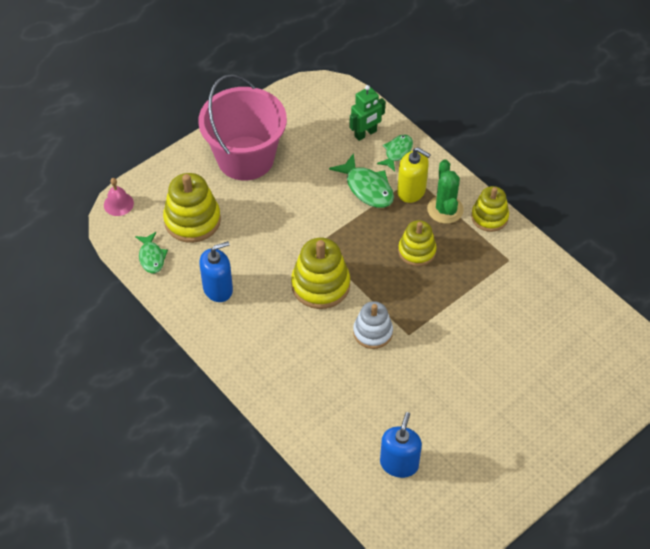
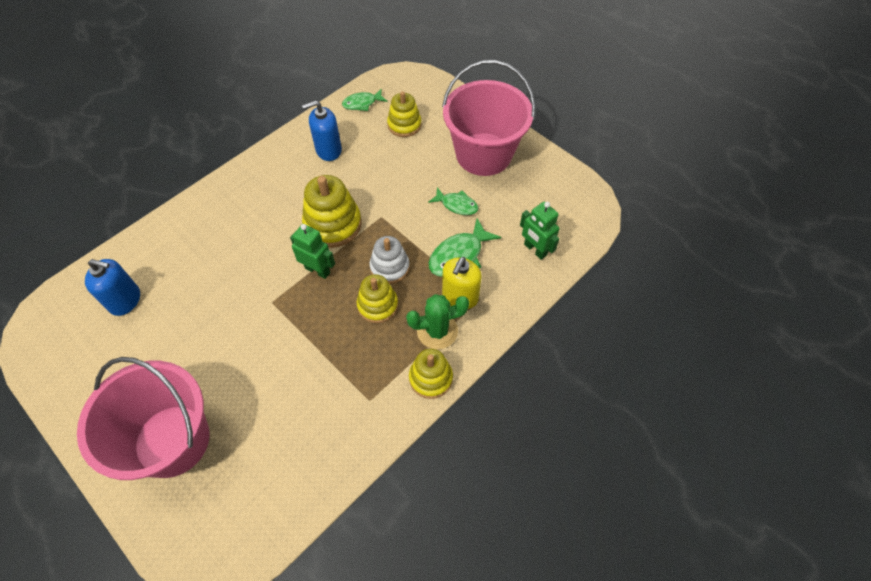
camera: 85 degrees right, 5 degrees up
pink bell [104,178,134,216] -> none
yellow stacking toy [163,173,221,243] -> yellow stacking toy [387,91,421,137], size x0.66
blue soap dispenser [199,241,233,302] -> blue soap dispenser turned 105 degrees clockwise [302,101,342,161]
white stacking toy [353,301,393,349] -> white stacking toy moved to [369,236,410,284]
green fish [377,134,413,172] -> green fish moved to [428,187,479,215]
none -> pink bucket [77,357,210,480]
none -> green robot [290,224,335,279]

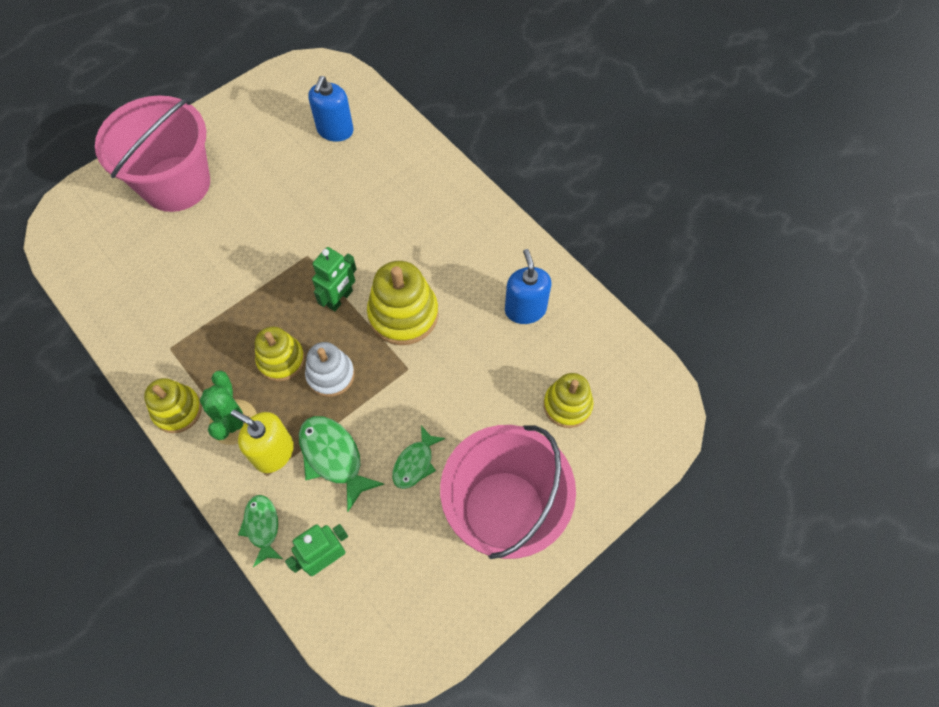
camera: 95 degrees right, 5 degrees up
green fish [342,88,387,111] -> green fish moved to [238,495,283,567]

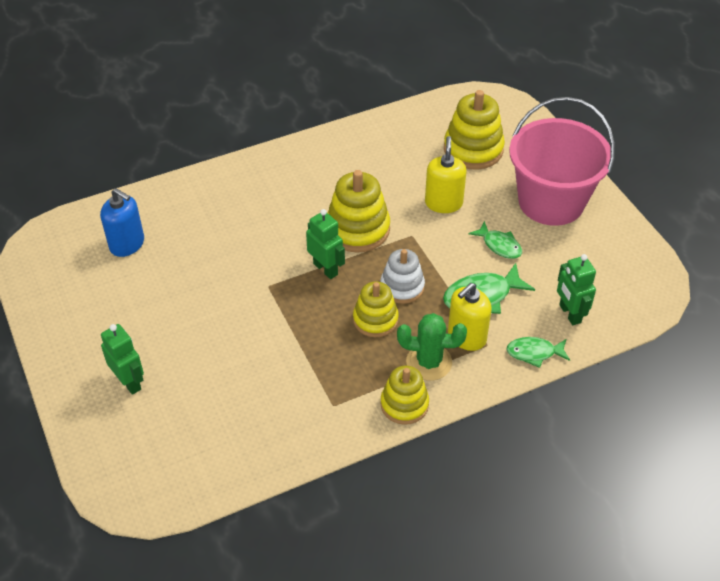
camera: 75 degrees left, 15 degrees down
pink bucket [95,96,210,212] -> green robot [101,324,144,395]
blue soap dispenser [505,249,552,324] -> none
yellow stacking toy [544,373,594,428] -> yellow stacking toy [444,90,505,170], size x1.52
none -> yellow soap dispenser [425,136,467,213]

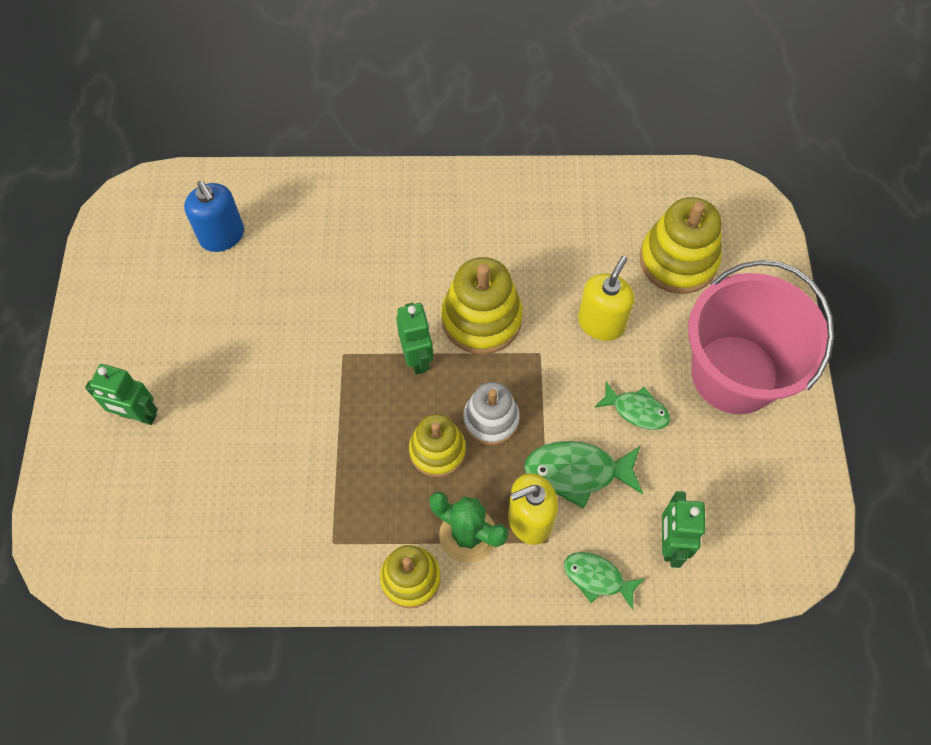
camera: 25 degrees right, 15 degrees up
green robot [101,324,144,395] -> green robot turned 120 degrees clockwise [85,364,158,425]
green fish [469,221,522,259] -> green fish turned 45 degrees counterclockwise [594,381,670,430]

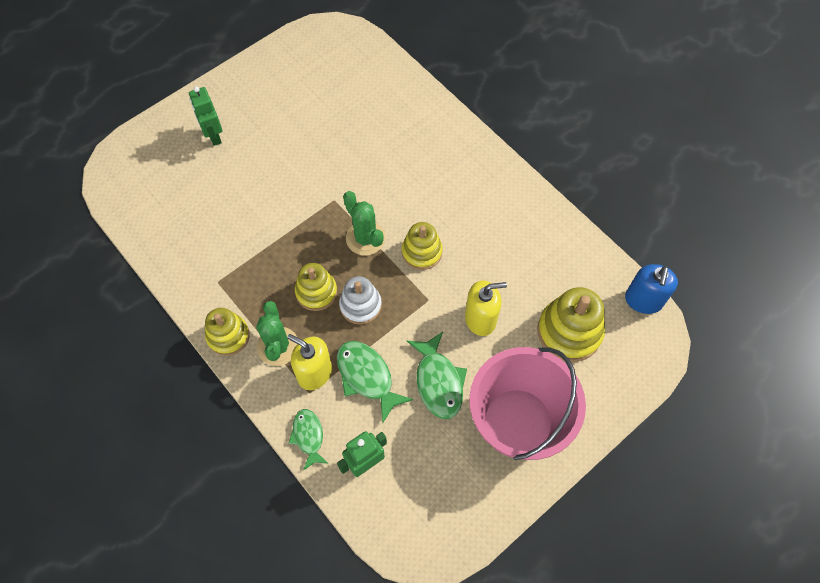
camera: 50 degrees right, 0 degrees up
blue soap dispenser [184,181,244,252] -> blue soap dispenser moved to [625,264,678,314]
green robot [396,303,433,375] -> green cactus [343,191,385,256]
yellow stacking toy [441,257,523,354] -> yellow stacking toy [402,222,443,270], size x0.66
green fish [594,381,670,430] -> green fish [407,332,467,419], size x1.54

